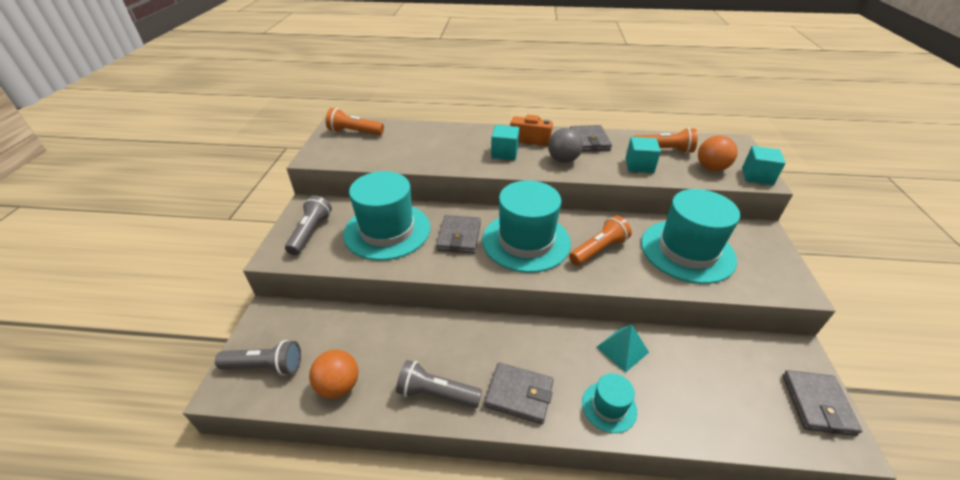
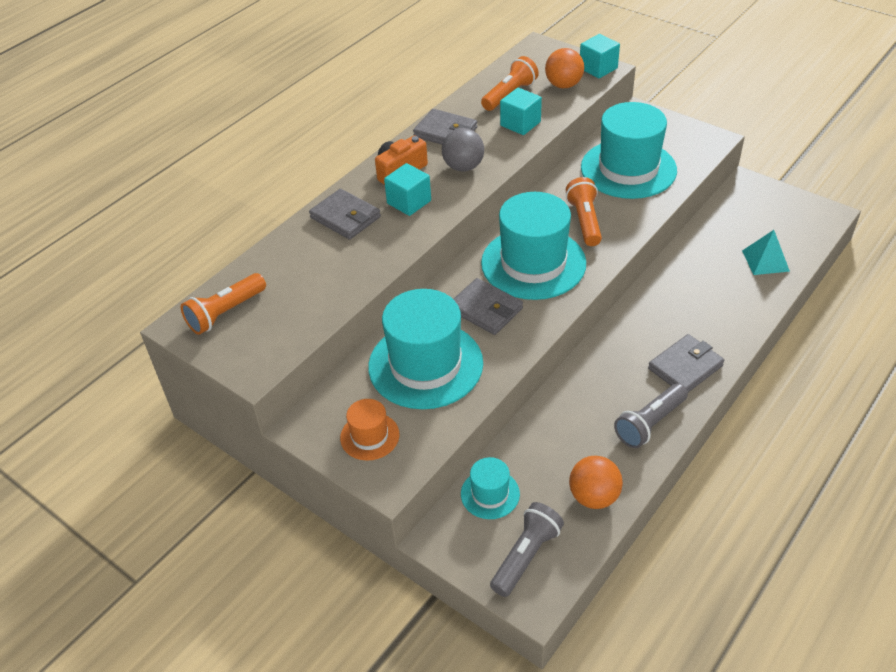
camera: 55 degrees left, 5 degrees up
grey flashlight [285,195,332,255] -> orange hat [340,399,399,461]
turquoise hat [582,373,637,433] -> turquoise hat moved to [461,457,520,519]
turquoise pyramid [596,324,649,373] -> turquoise pyramid moved to [742,230,790,275]
grey wallet [782,370,862,436] -> grey wallet moved to [309,189,381,240]

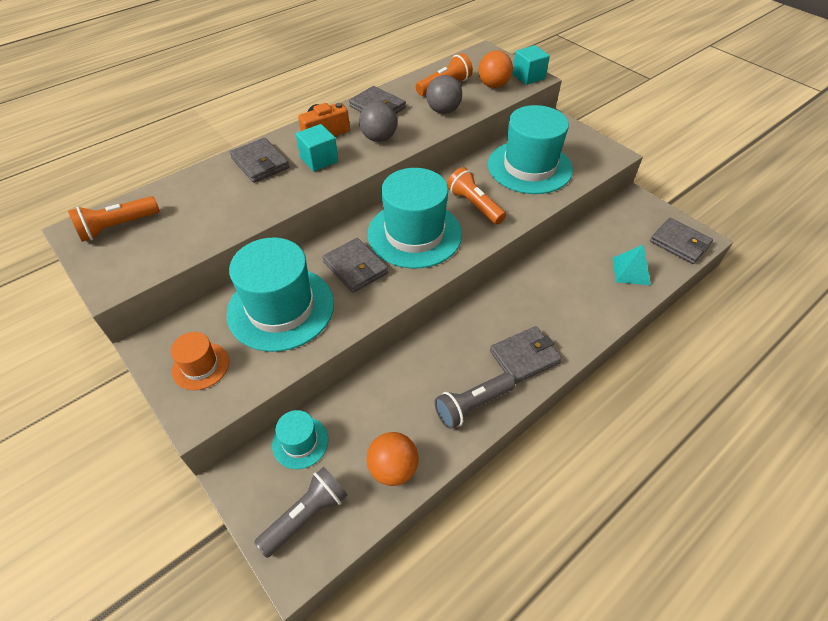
camera: 10 degrees right, 5 degrees up
turquoise cube [500,88,542,135] -> grey ball [426,75,462,114]
orange flashlight [566,177,602,246] -> orange flashlight turned 45 degrees counterclockwise [447,167,506,224]
none -> grey wallet [650,218,713,264]

